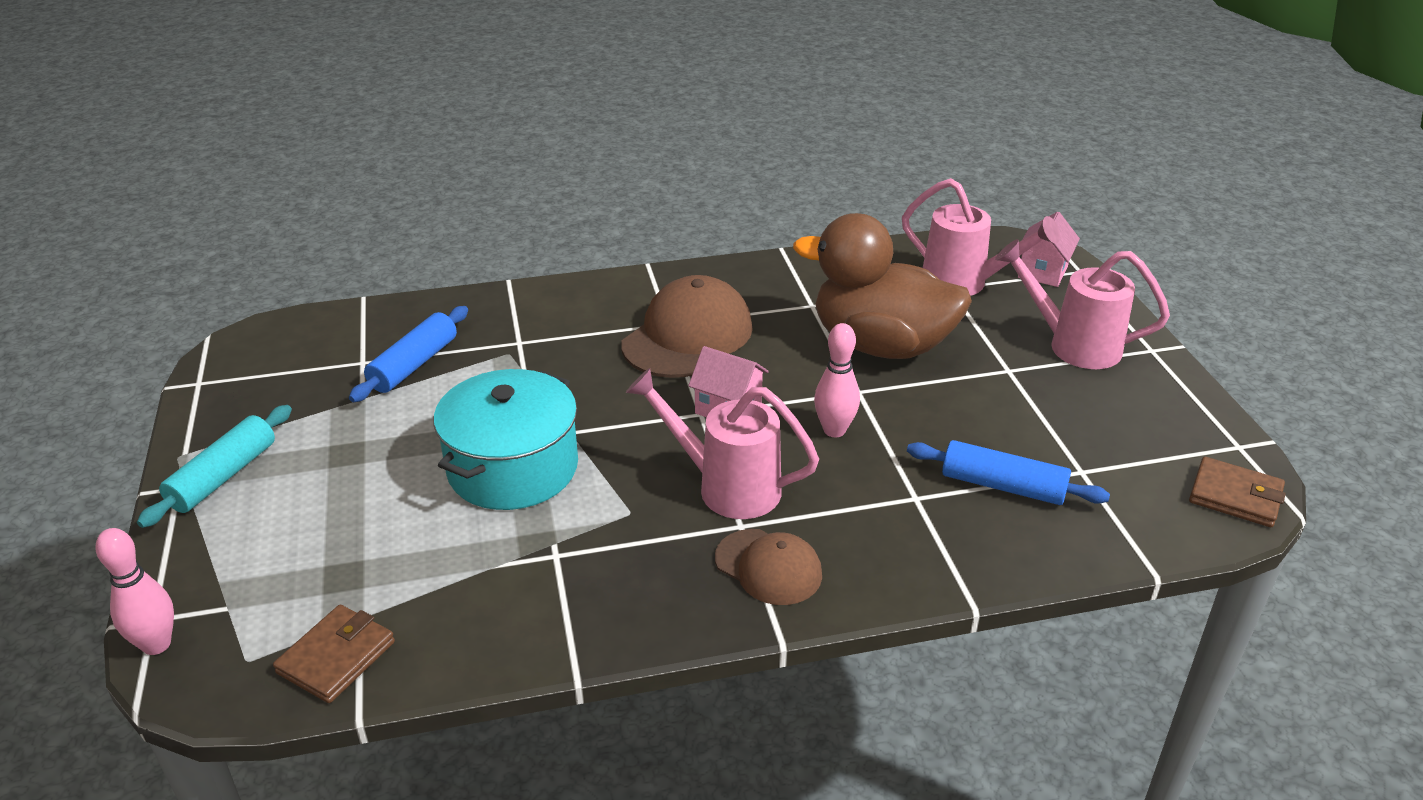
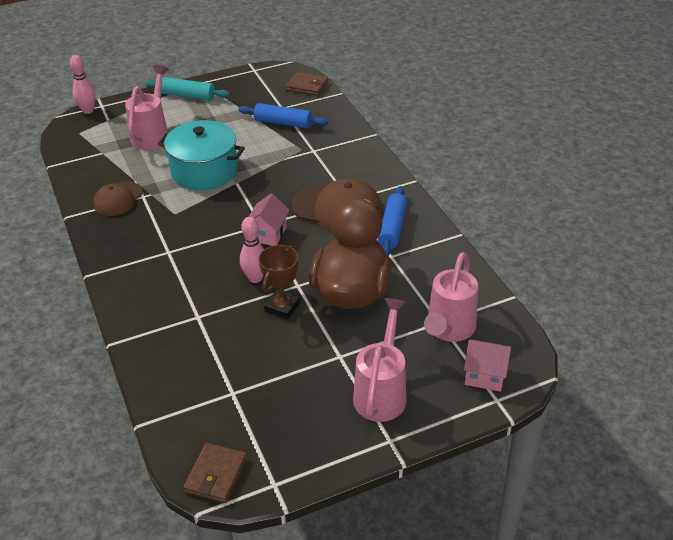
camera: 80 degrees right, 5 degrees up
brown wallet [273,605,395,703] -> brown wallet moved to [286,72,328,96]
pink watering can [626,368,819,519] -> pink watering can moved to [125,65,169,150]
brown cap [715,529,822,605] -> brown cap moved to [94,182,143,216]
blue rolling pin [907,440,1110,505] -> blue rolling pin moved to [378,186,407,256]
none -> brown trophy [259,245,300,320]

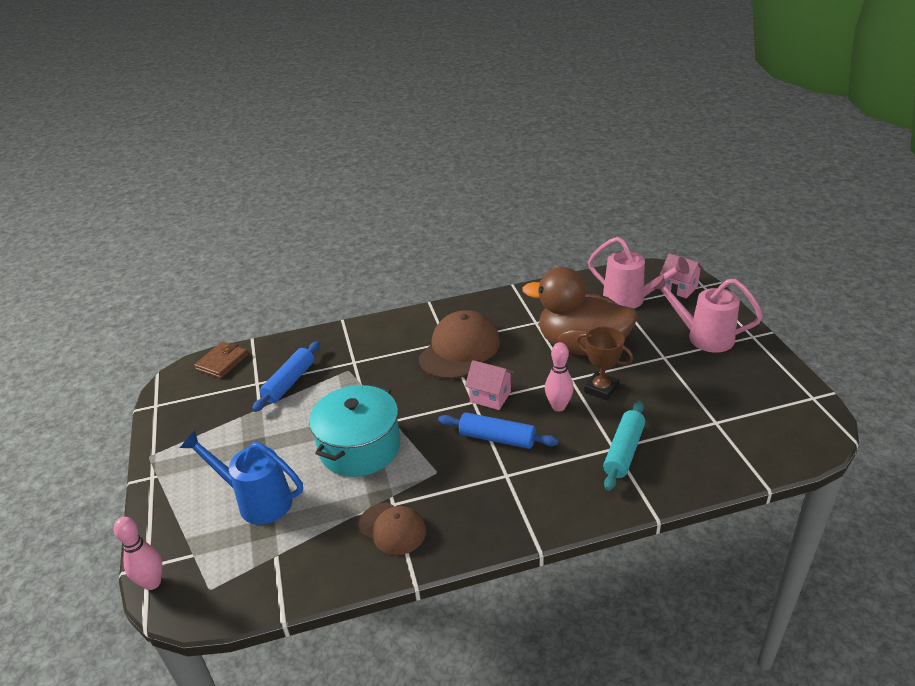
camera: 80 degrees left, 5 degrees down
pink watering can [125,65,169,150] -> blue watering can [180,430,303,525]
turquoise rolling pin [145,77,230,100] -> turquoise rolling pin moved to [603,401,645,491]
brown wallet [183,443,247,503] -> none
blue rolling pin [378,186,407,256] -> blue rolling pin moved to [438,412,558,449]
pink house [464,339,511,392] -> pink house turned 75 degrees counterclockwise [660,253,704,298]

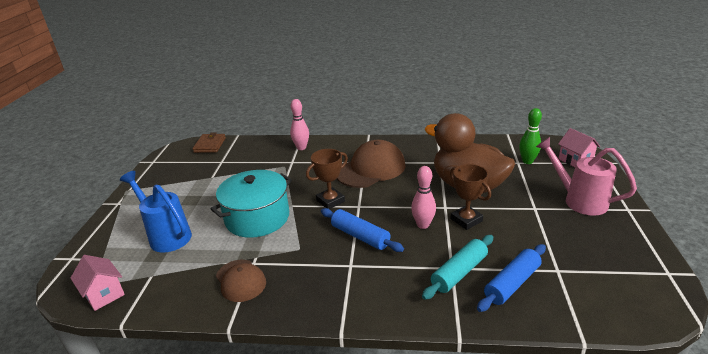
camera: 20 degrees right, 5 degrees down
pink bowling pin [114,517,162,590] -> pink bowling pin moved to [290,99,309,150]
brown wallet [194,342,248,379] -> brown wallet turned 45 degrees counterclockwise [192,133,226,153]
blue rolling pin [252,341,320,412] -> blue rolling pin moved to [477,244,546,312]
pink house [465,360,514,410] -> pink house moved to [70,255,125,311]
pink watering can [588,236,690,309] -> green bowling pin [519,108,542,164]
none -> brown trophy [306,149,348,209]

